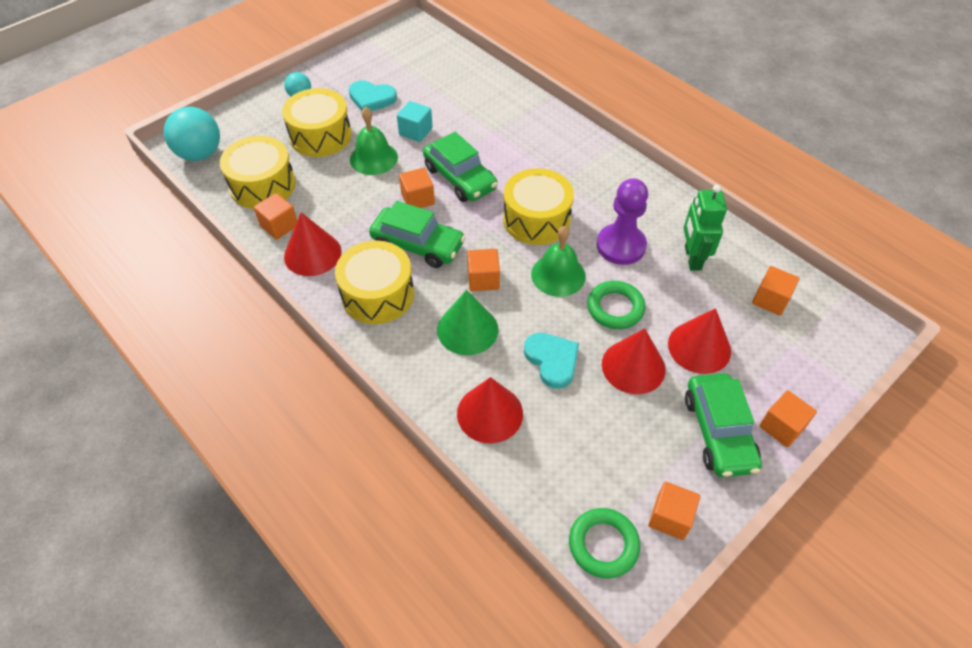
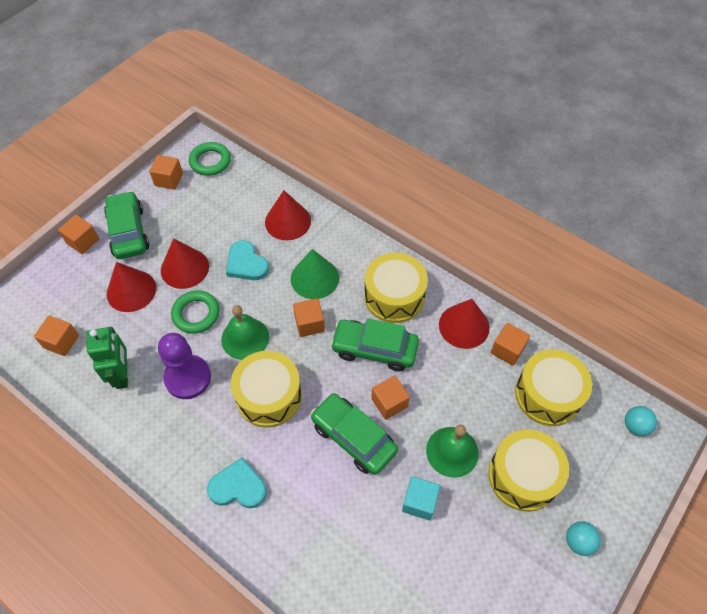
camera: 170 degrees right, 5 degrees up
turquoise ball [164,107,220,161] -> turquoise ball [625,406,657,436], size x0.54
turquoise heart [349,80,397,111] -> turquoise heart moved to [207,458,267,508]

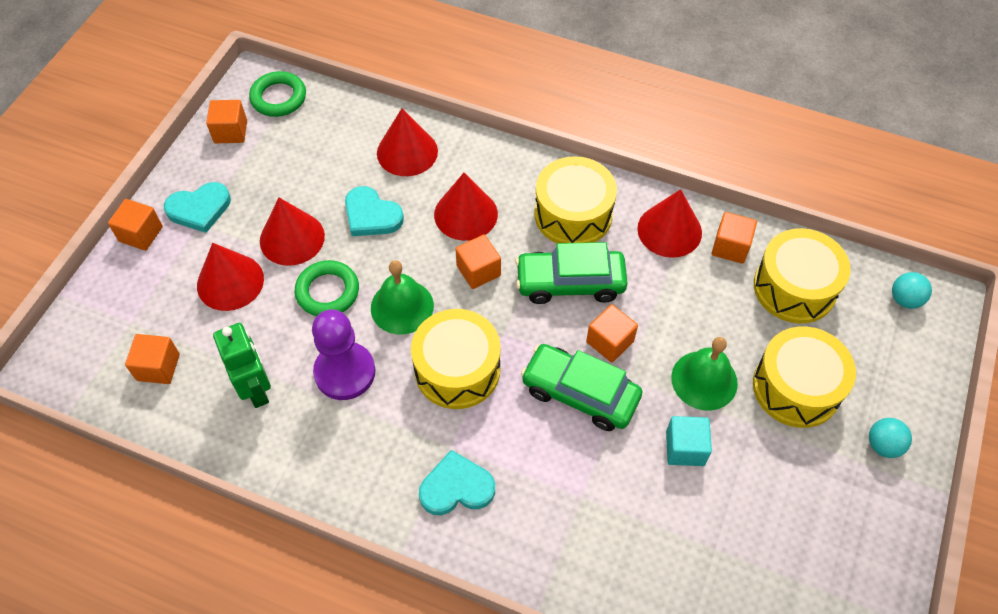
camera: 15 degrees left, 0 degrees up
green car [104,191,149,259] -> turquoise heart [164,182,231,233]
green cone [291,249,339,299] -> red cone [434,173,498,241]

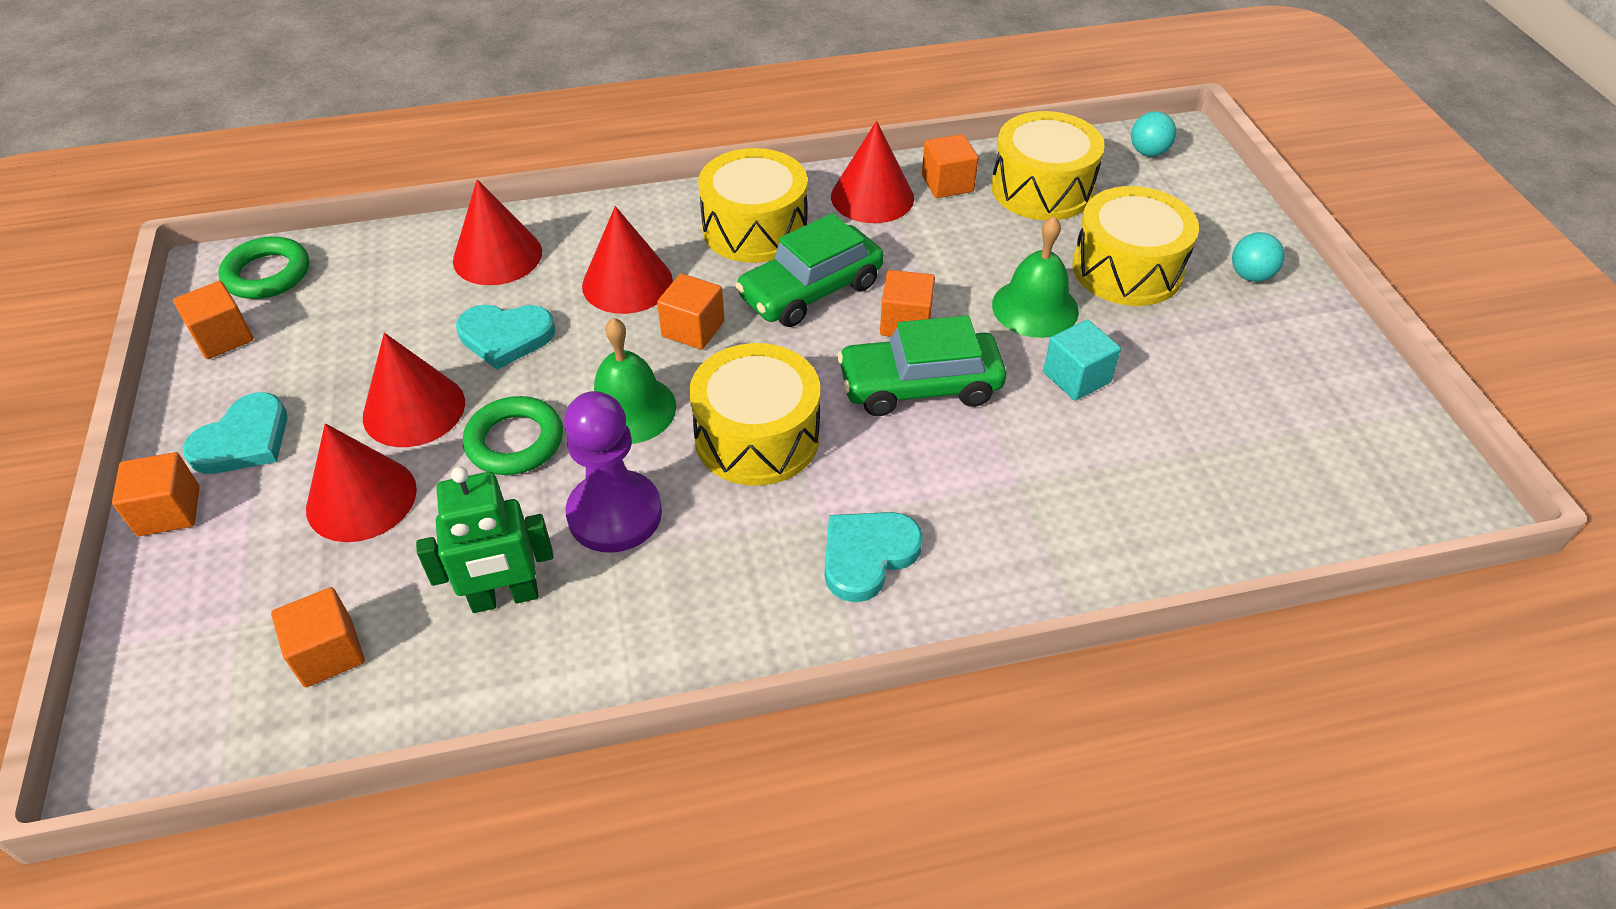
camera: 35 degrees left, 10 degrees down
green robot [213,323,271,408] -> green robot turned 135 degrees clockwise [416,467,554,613]

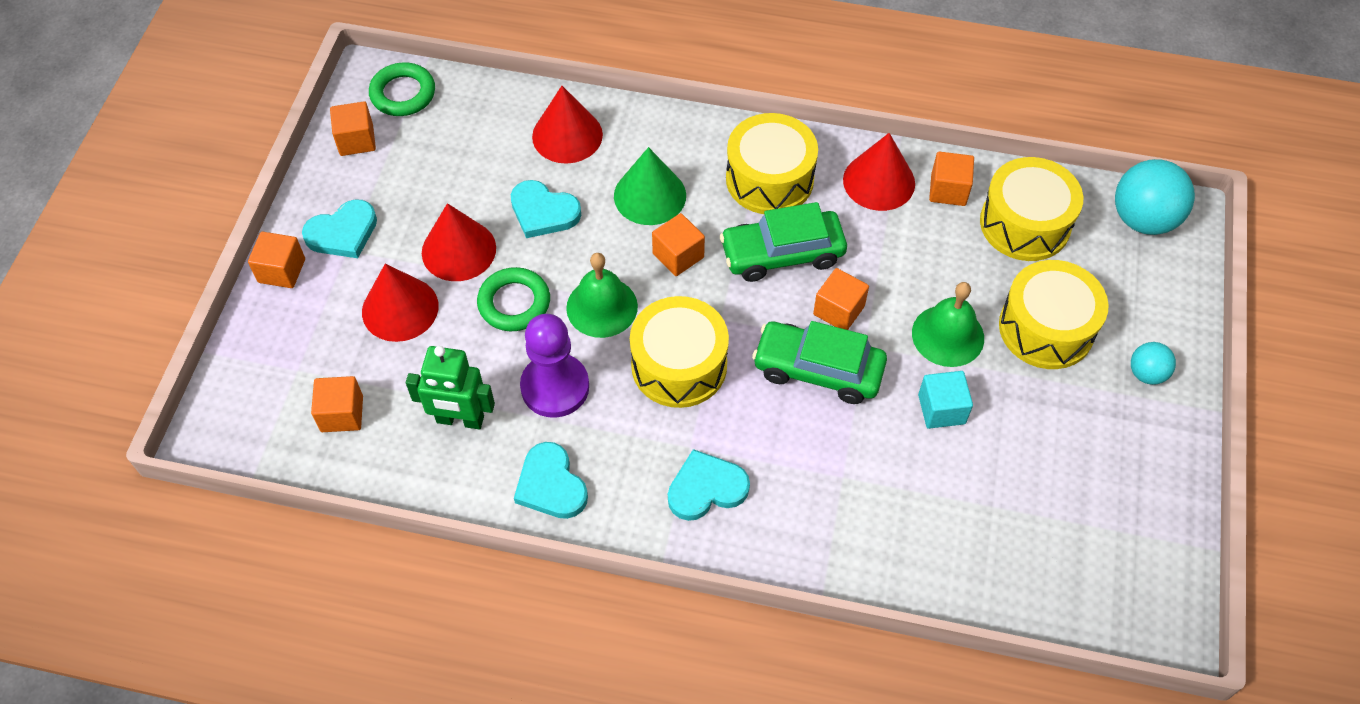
camera: 25 degrees right, 10 degrees up
red cone [582,206,673,314] -> green cone [614,147,686,225]
turquoise ball [1131,111,1176,157] -> turquoise ball [1115,159,1195,235], size x1.86
none -> turquoise heart [514,442,588,519]

